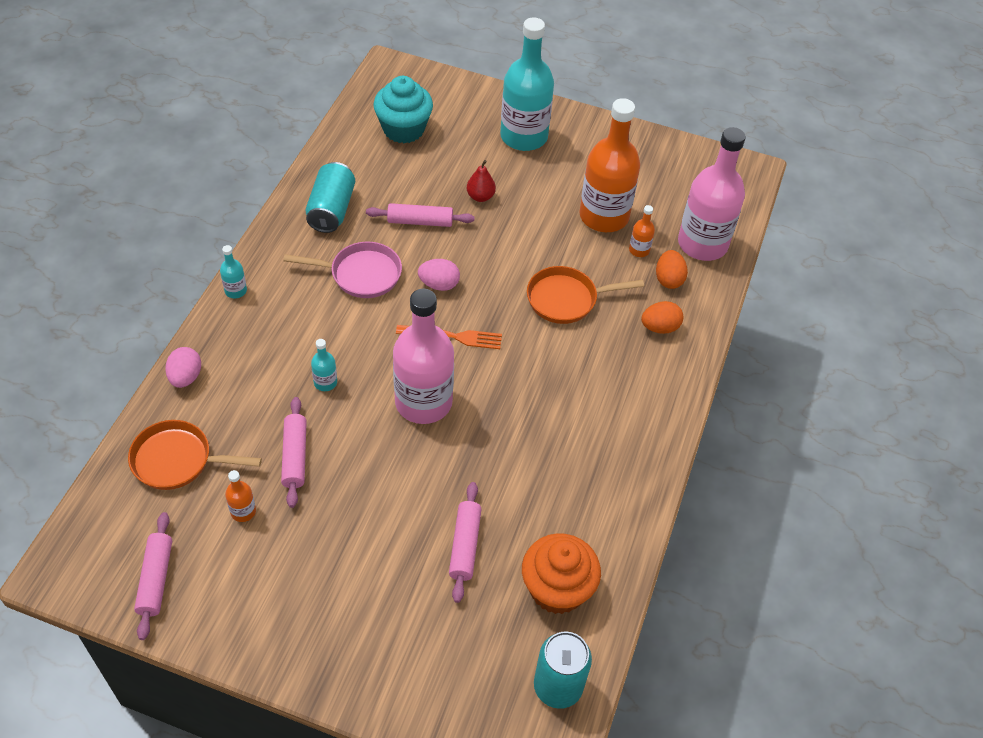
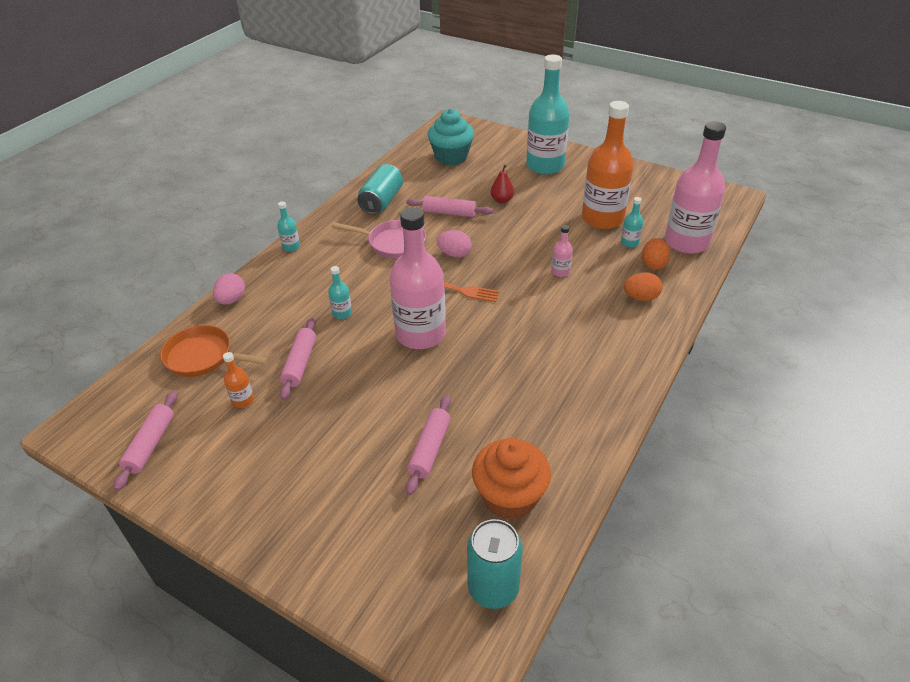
camera: 15 degrees right, 10 degrees down
orange pan [527,266,644,324] -> pink bottle [551,225,573,277]
orange bottle [629,205,655,257] -> turquoise bottle [621,197,643,248]

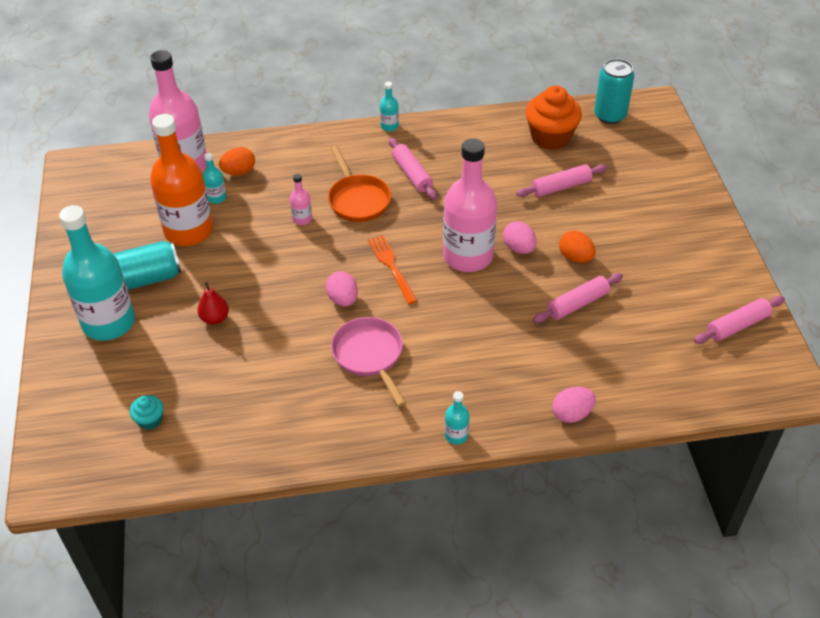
camera: 130 degrees left, 5 degrees up
orange pan [160,325,269,377] -> orange pan moved to [328,146,391,222]
orange bottle [223,352,254,408] -> none
turquoise bottle [328,266,352,319] -> turquoise bottle moved to [380,81,399,131]
turquoise can [357,164,403,215] -> turquoise can moved to [113,241,181,290]
pink rolling pin [407,196,493,217] -> pink rolling pin moved to [389,137,437,200]
turquoise cupcake [428,109,474,165] -> turquoise cupcake [130,395,164,430], size x0.48
orange egg [624,272,662,301] -> orange egg moved to [559,231,596,263]
none -> pink egg [503,221,537,254]

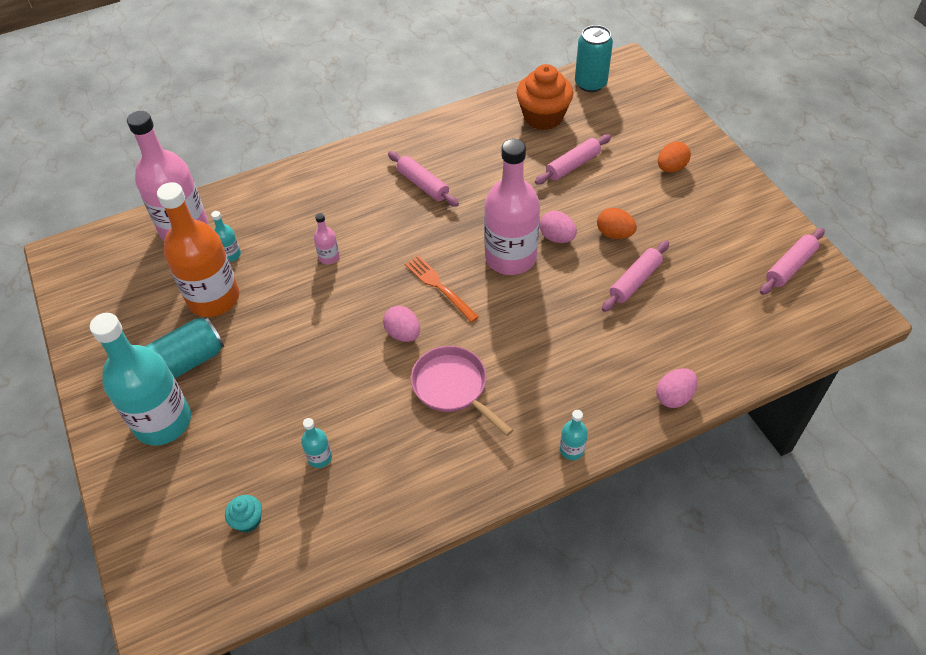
camera: 15 degrees left, 5 degrees up
red pear [197,281,229,325] -> none
orange egg [219,147,255,176] -> orange egg moved to [658,142,691,173]
orange pan [328,146,391,222] -> none
turquoise bottle [380,81,399,131] -> turquoise bottle moved to [301,418,332,468]

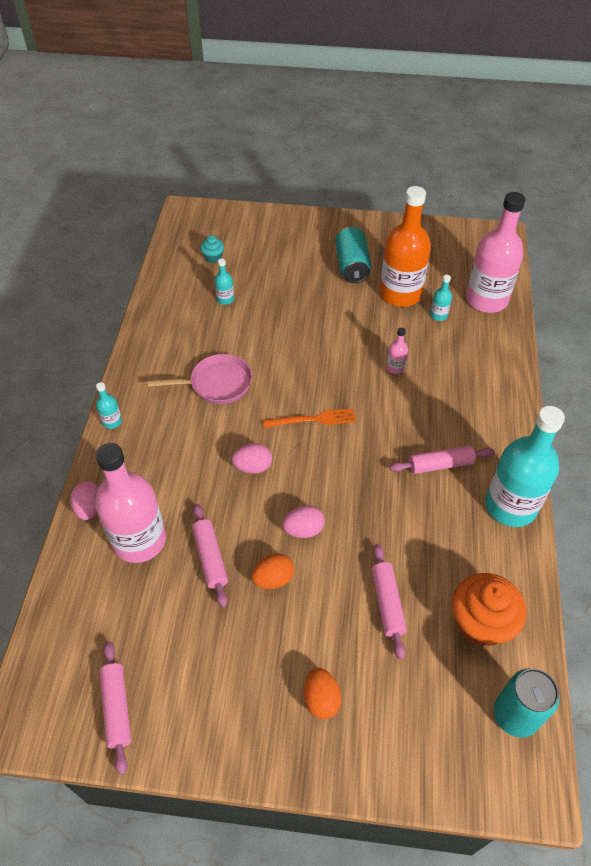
camera: 120 degrees right, 0 degrees up
turquoise bottle [90,313,191,445] -> turquoise bottle moved to [485,406,565,527]
pink egg [383,306,420,342] -> pink egg moved to [231,443,272,474]
pink bottle [484,139,540,275] -> pink bottle moved to [95,443,166,563]

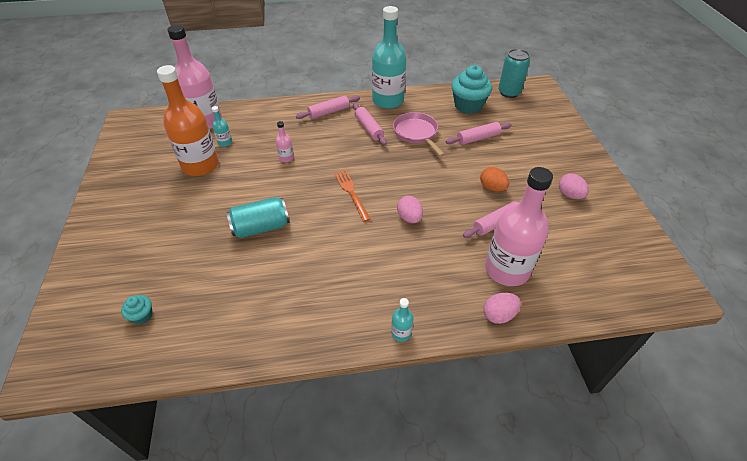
camera: 105 degrees left, 5 degrees down
pink rolling pin [99,641,131,775] -> pink rolling pin moved to [296,96,360,119]
pink pan [148,354,252,404] -> pink pan moved to [393,112,445,157]
turquoise bottle [215,259,234,305] -> none
pink egg [282,506,325,538] -> pink egg moved to [559,174,589,199]
orange egg [304,668,341,719] -> none
turquoise can [335,227,371,283] -> turquoise can moved to [226,197,290,238]
orange cupcake [452,573,526,647] -> turquoise cupcake [451,65,492,114]

